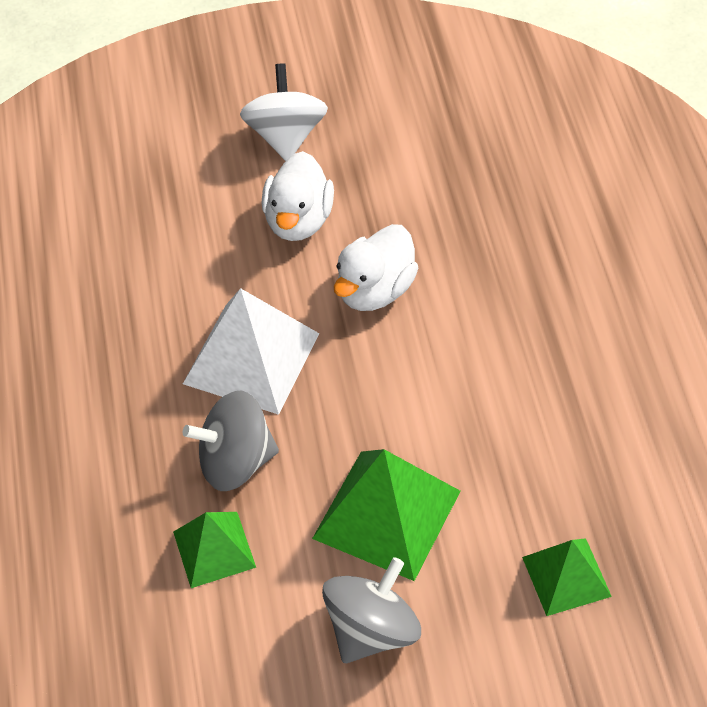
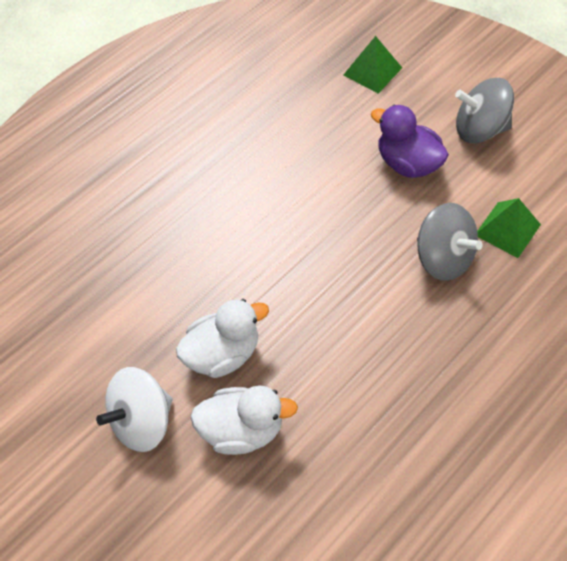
camera: 125 degrees left, 5 degrees up
white pyramid [183,288,320,415] -> none
green pyramid [312,449,461,581] -> purple duck [371,105,449,178]
white duck [334,224,418,311] -> white duck moved to [190,385,298,455]

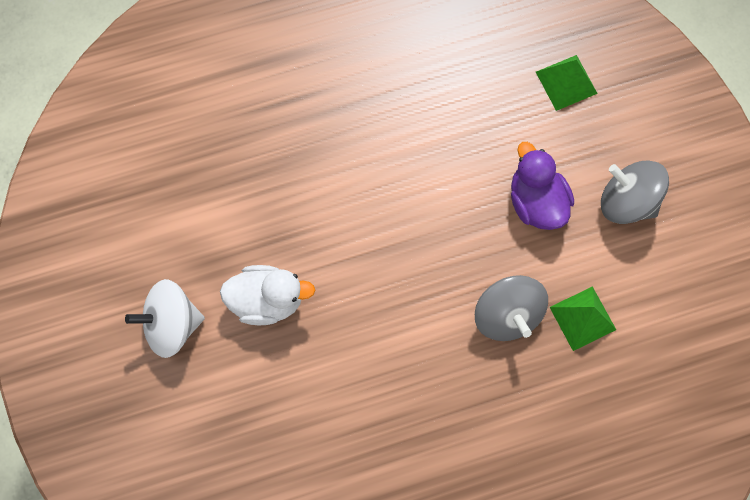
camera: 25 degrees right, 15 degrees up
white duck [190,385,298,455] -> none

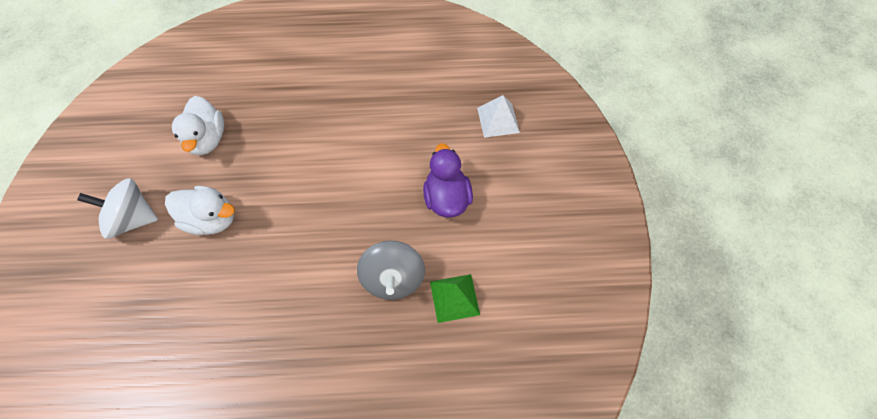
camera: 15 degrees right, 10 degrees down
green pyramid [536,55,598,111] -> white pyramid [477,95,520,138]
grey spinning top [601,160,669,224] -> none
none -> white duck [172,96,224,155]

